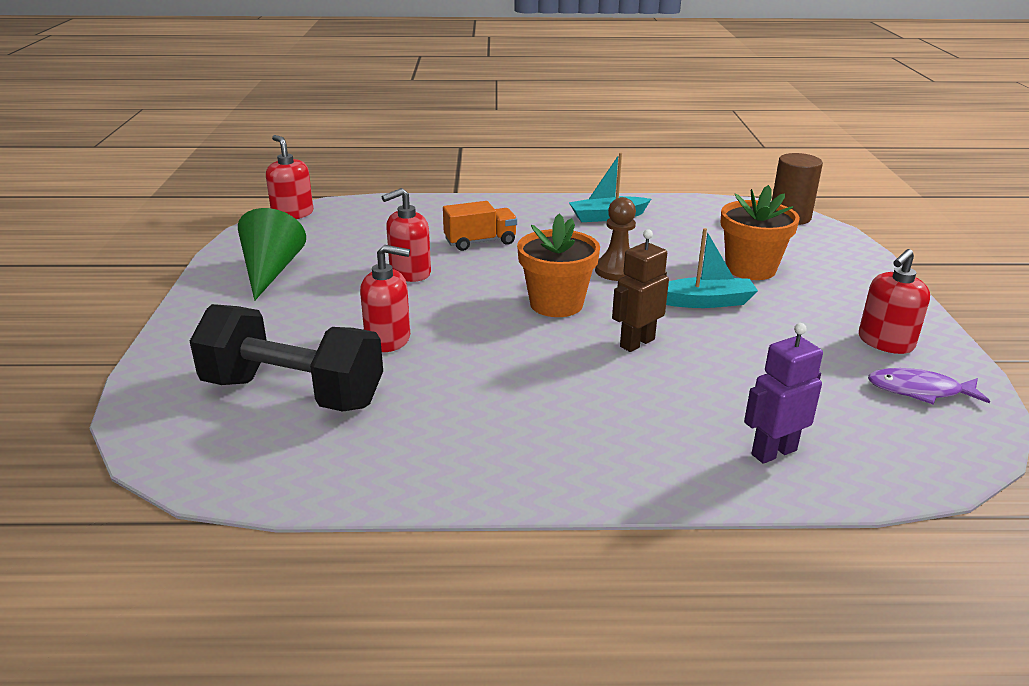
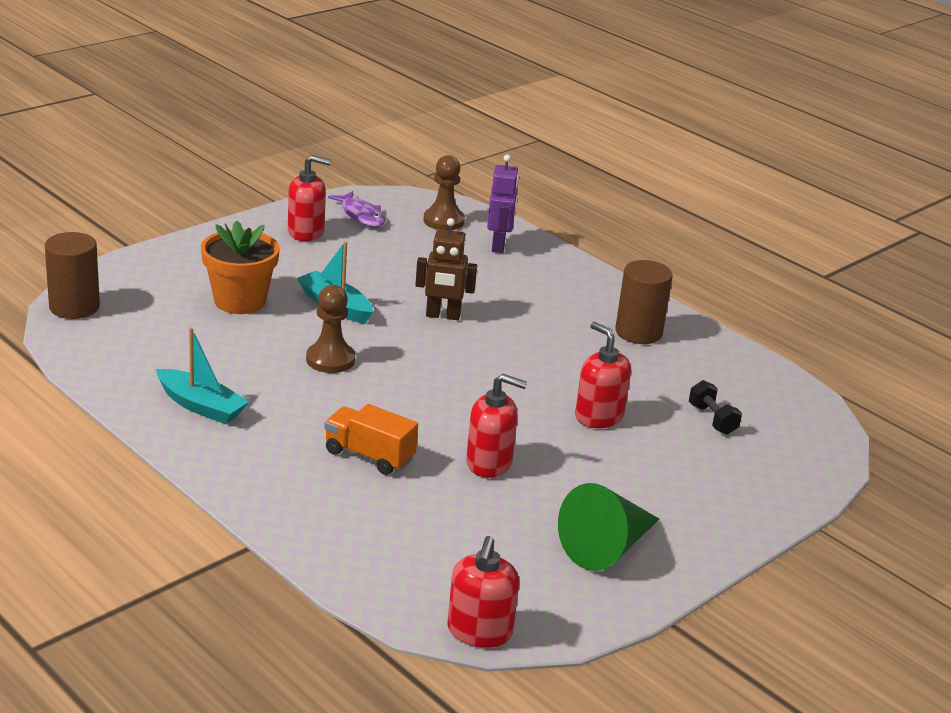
camera: 135 degrees left, 0 degrees up
black dumbbell [190,304,383,412] -> black dumbbell [689,380,742,434], size x0.40
orange flower pot [517,214,600,317] -> none
purple robot [744,323,823,464] -> purple robot turned 105 degrees counterclockwise [487,155,519,253]
none -> brown pawn [423,155,465,230]
none -> brown cylinder [615,260,673,344]

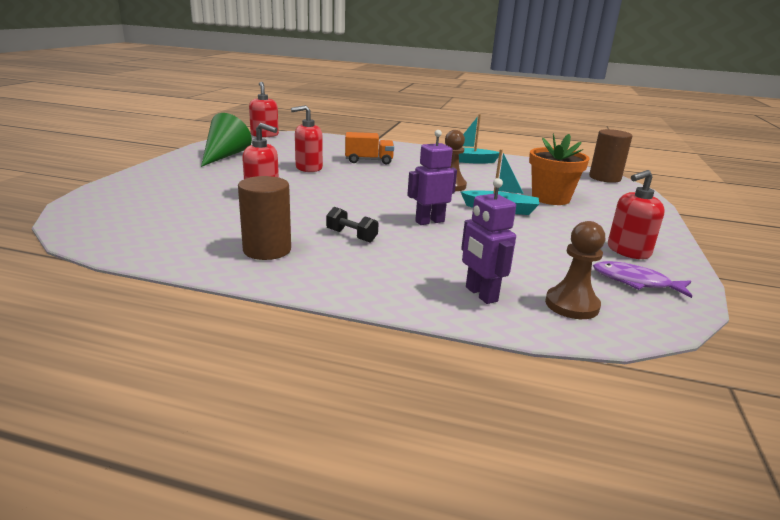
camera: 150 degrees right, 5 degrees down
brown robot [415,218,477,320] -> purple robot [407,130,457,225]
black dumbbell [689,380,742,434] -> black dumbbell moved to [326,207,379,243]

